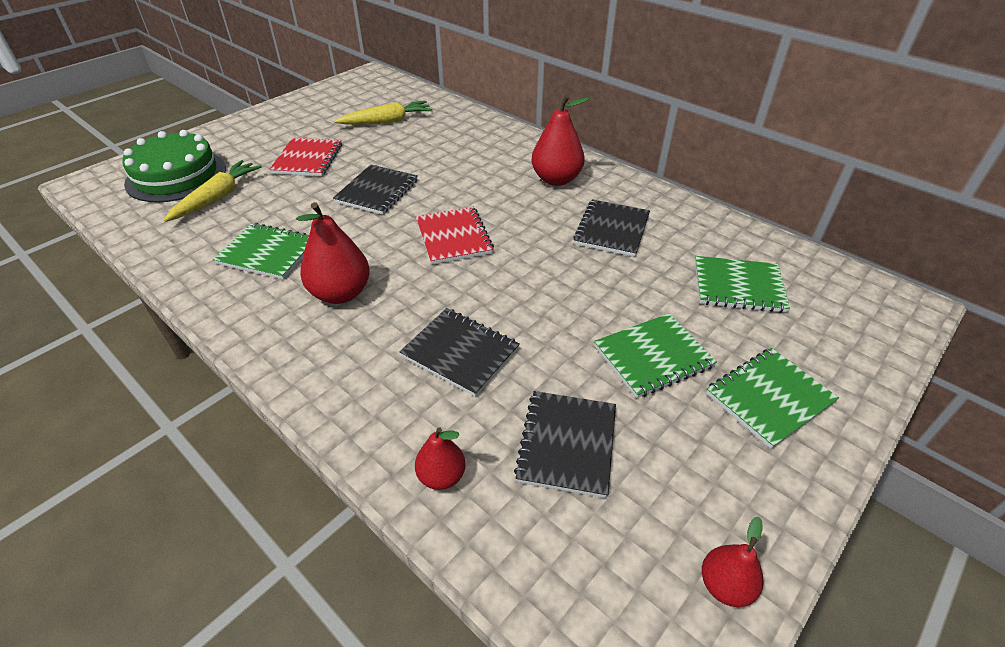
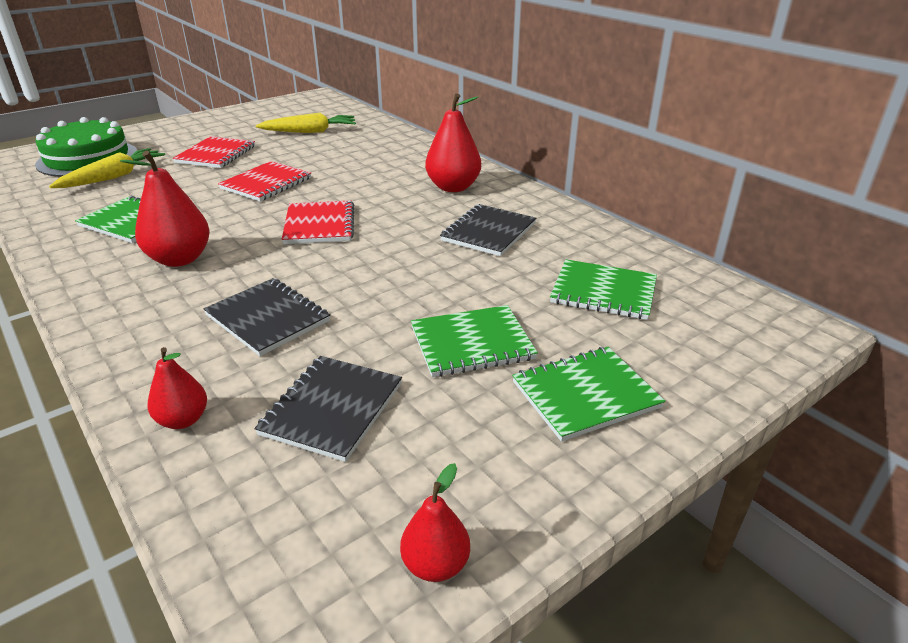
camera: 10 degrees right, 10 degrees down
black notebook [333,165,418,215] -> red notebook [218,161,311,201]

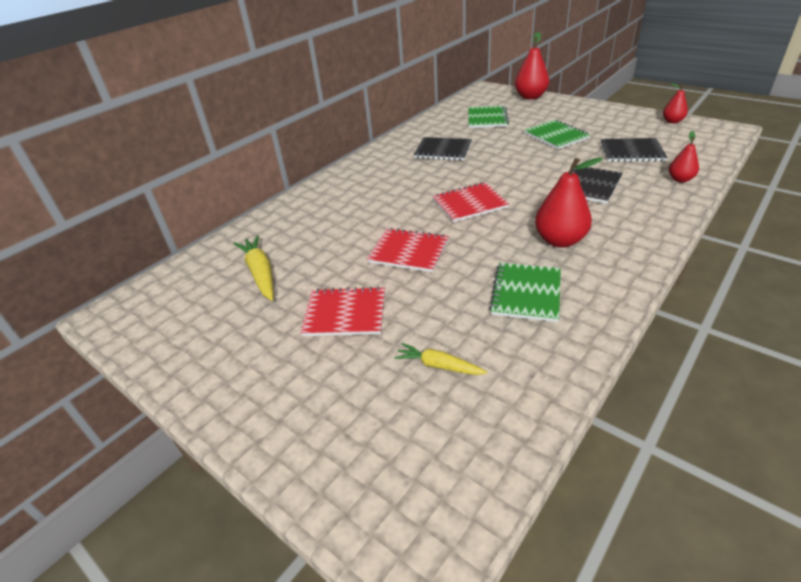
camera: 100 degrees left, 5 degrees up
green cake [35,117,137,177] -> none
yellow carrot [49,148,165,188] -> yellow carrot [394,343,487,375], size x0.64
red pear [425,93,481,192] -> red pear moved to [515,32,549,100]
green notebook [512,347,665,442] -> none

